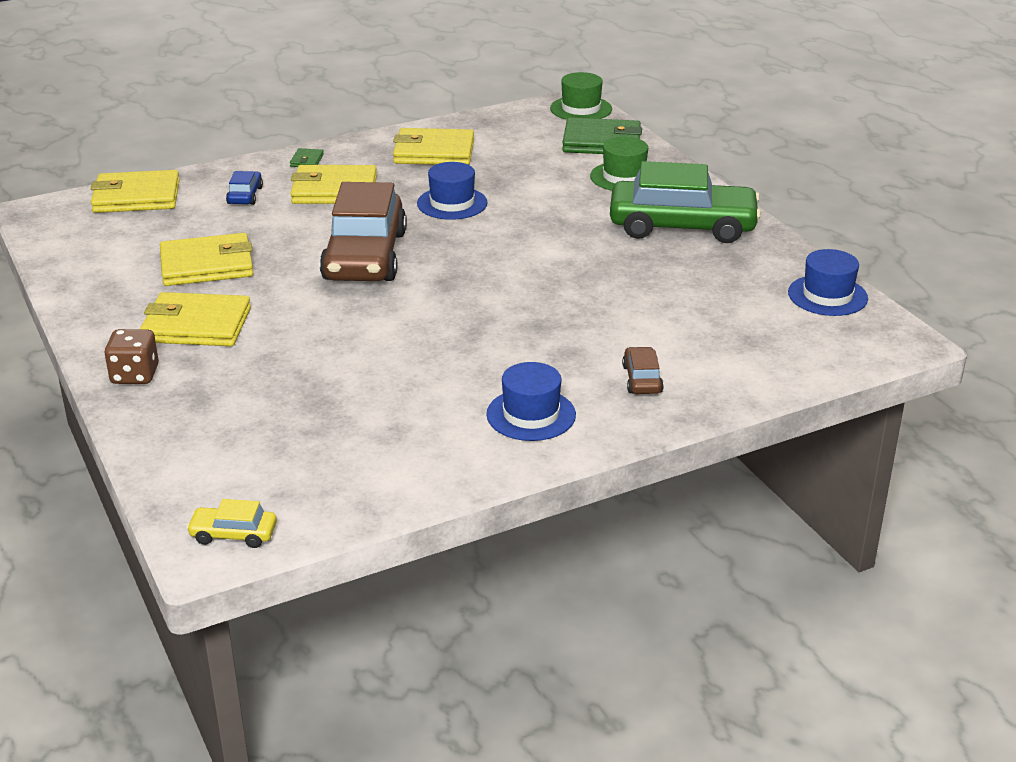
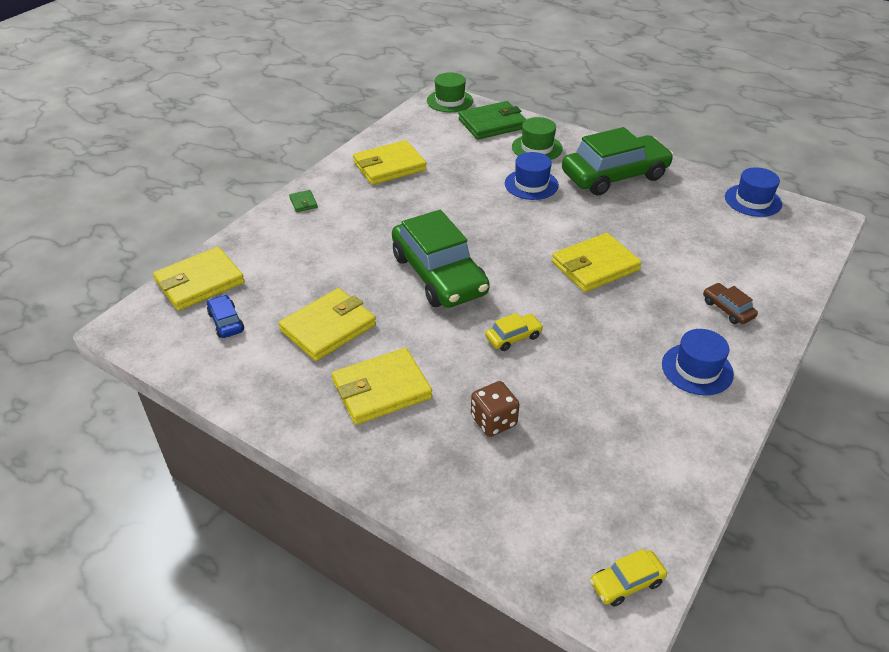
camera: 30 degrees left, 10 degrees up
brown dice [105,329,159,384] -> brown dice moved to [471,381,519,437]
blue car [226,171,263,205] -> blue car moved to [207,295,244,338]
yellow wallet [290,165,377,204] -> yellow wallet moved to [552,233,642,292]
brown car [320,182,407,281] -> green car [392,210,490,308]
blue hat [417,162,488,220] -> blue hat moved to [505,152,559,200]
none -> yellow car [485,313,543,351]

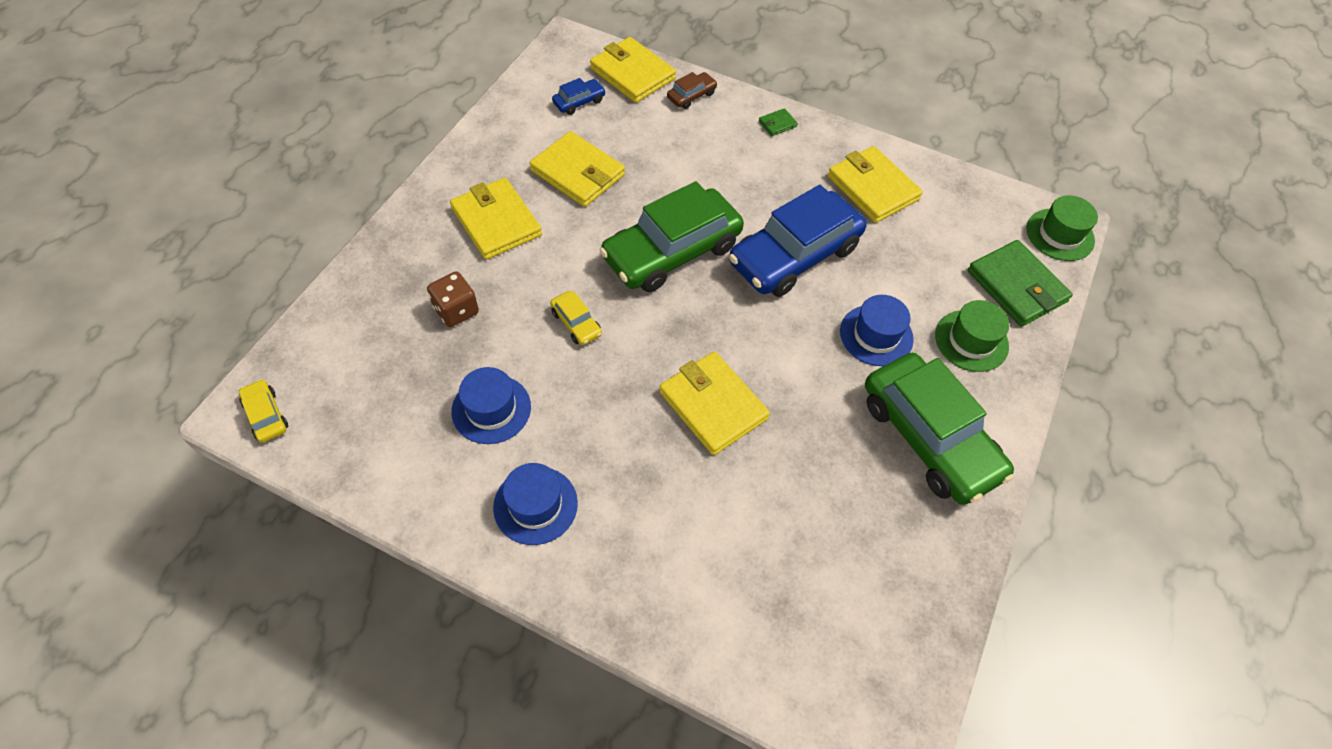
camera: 80 degrees right, 15 degrees up
brown car [703,283,758,324] -> brown car moved to [667,72,717,109]
blue hat [725,167,782,217] -> blue hat moved to [451,367,531,444]
none -> blue car [729,185,867,297]

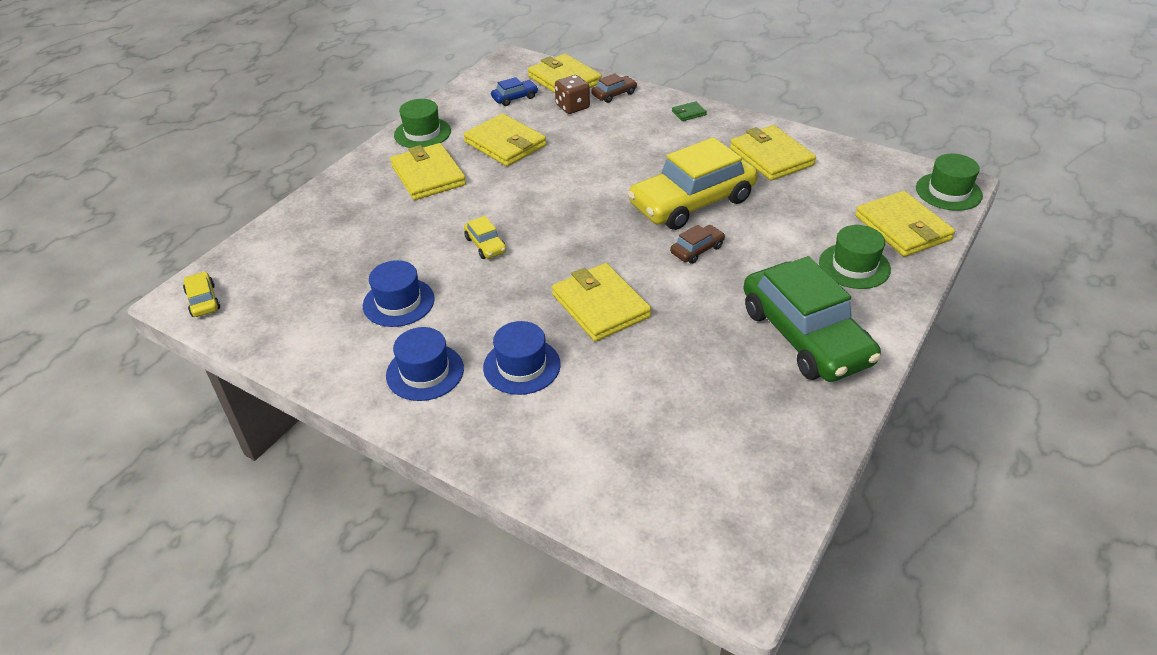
camera: 10 degrees right, 15 degrees down
brown dice [427,271,479,327] -> brown dice moved to [555,75,590,114]
green car [599,181,744,292] -> none
blue car [729,185,867,297] -> yellow car [628,137,758,230]
blue hat [840,295,914,366] -> blue hat moved to [483,321,561,395]
green wallet [967,240,1073,327] -> yellow wallet [855,191,955,257]
none -> green hat [394,99,451,148]
none -> brown car [670,225,725,264]

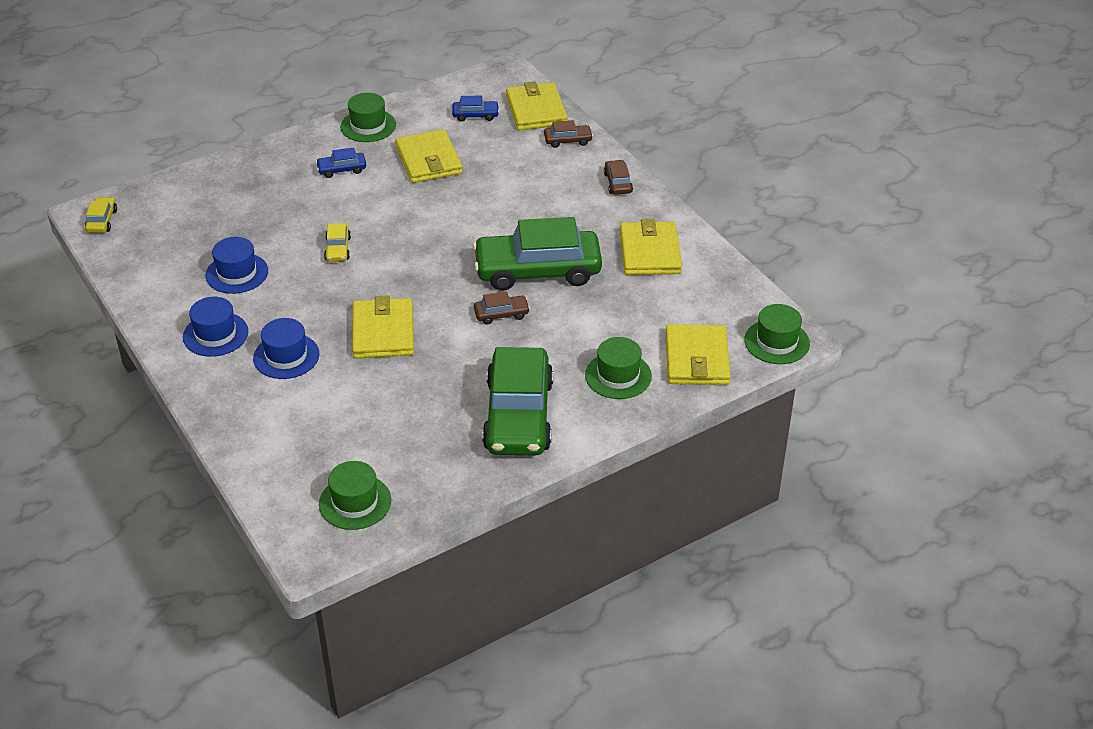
camera: 25 degrees right, 0 degrees up
yellow wallet [390,143,466,200] -> blue car [316,147,366,178]
brown dice [555,75,590,114] -> none
yellow car [628,137,758,230] -> green car [473,217,602,291]
green wallet [672,101,707,121] -> brown car [604,160,633,195]
none -> green hat [319,461,391,530]

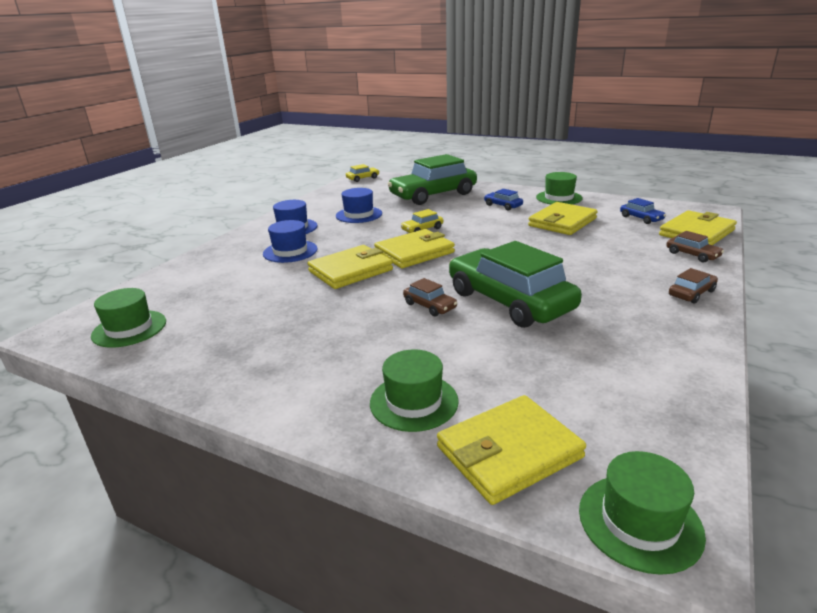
camera: 60 degrees right, 15 degrees down
green car [482,347,553,456] -> green car moved to [388,154,477,205]
yellow wallet [620,219,682,275] -> yellow wallet moved to [374,229,455,268]

